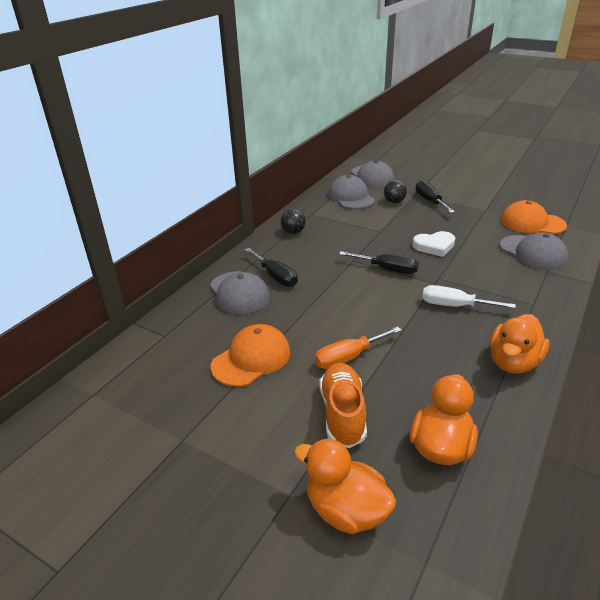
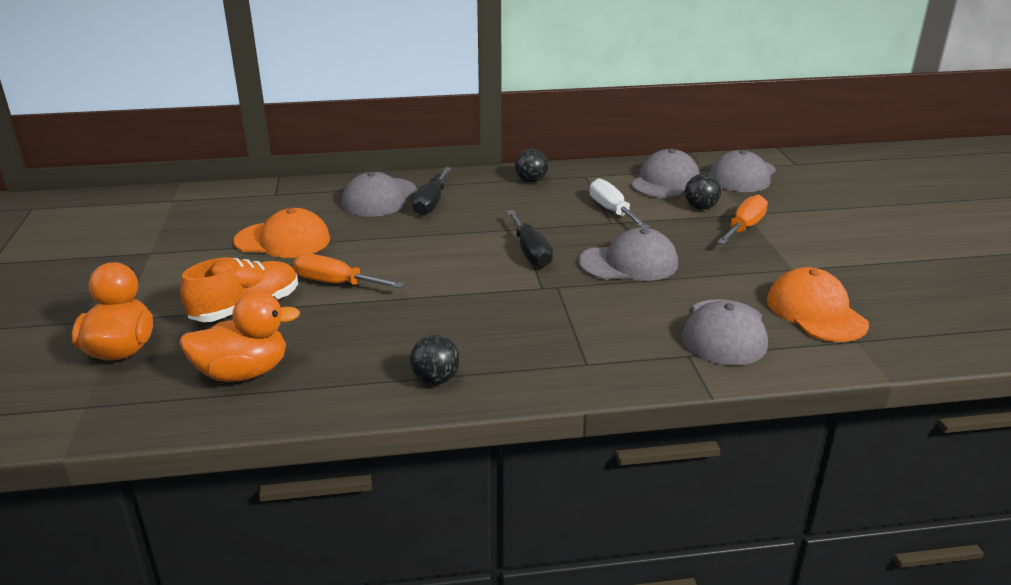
camera: 50 degrees right, 5 degrees down
white heart [412,231,455,257] -> grey cap [578,228,678,281]
black screwdriver [416,180,455,213] -> orange screwdriver [717,195,768,244]
white screwdriver [422,285,516,308] -> white screwdriver moved to [590,178,649,228]
orange duck [490,314,549,374] -> black ball [410,335,460,385]

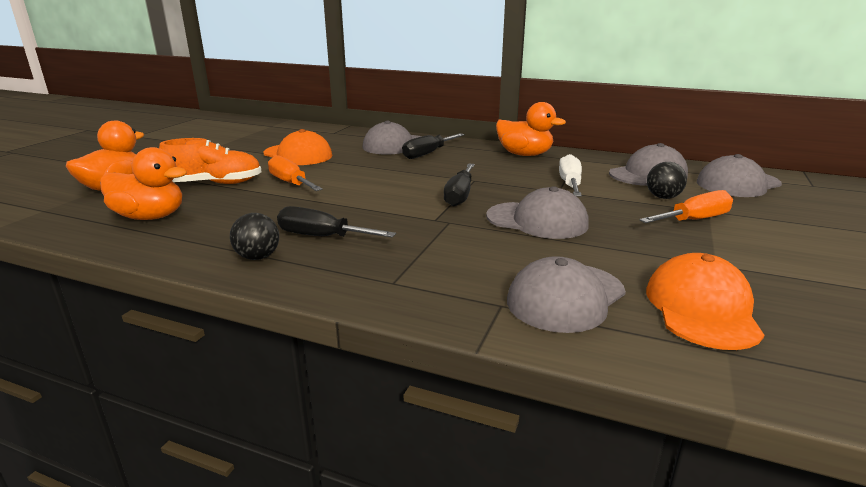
camera: 30 degrees right, 5 degrees down
black ball [515,149,548,183] -> orange duck [496,102,566,156]
none -> black screwdriver [277,206,396,237]

